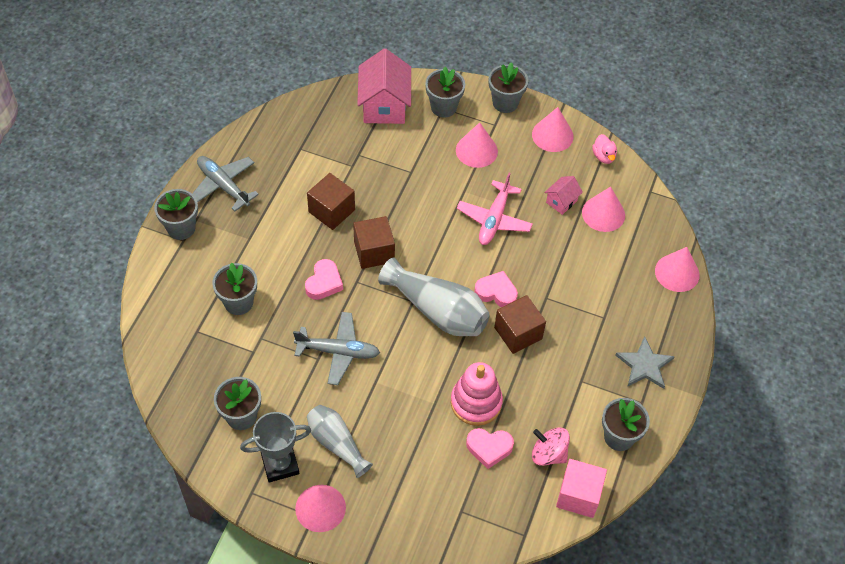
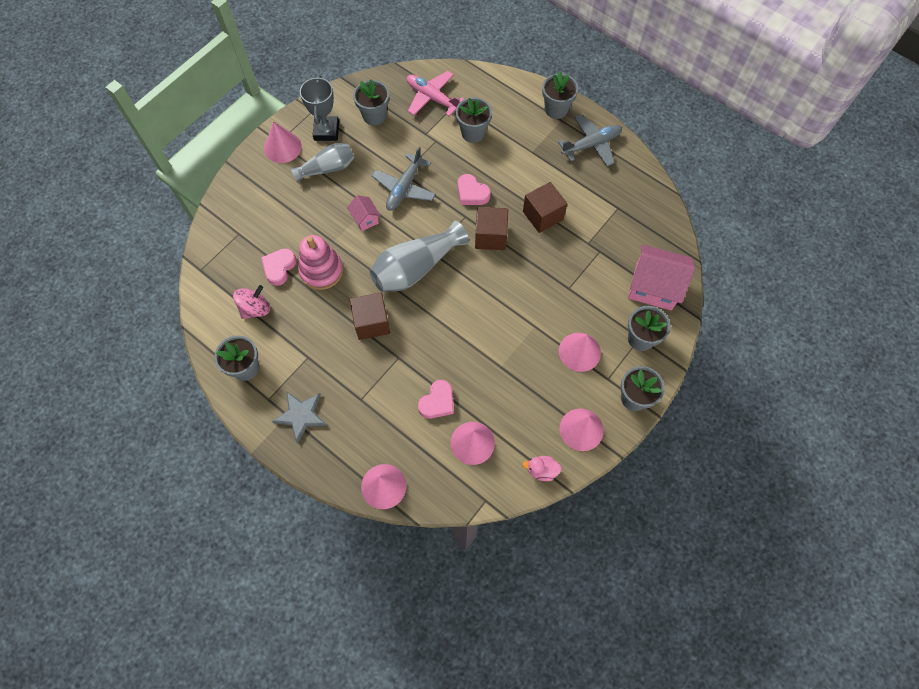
camera: 110 degrees right, 10 degrees up
pink plane [457,173,533,245] -> pink plane moved to [407,71,464,116]
pink heart [474,271,518,307] -> pink heart moved to [418,380,454,419]
pink house [544,176,583,215] -> pink house moved to [347,195,380,231]
pink cube [556,459,607,518] -> none

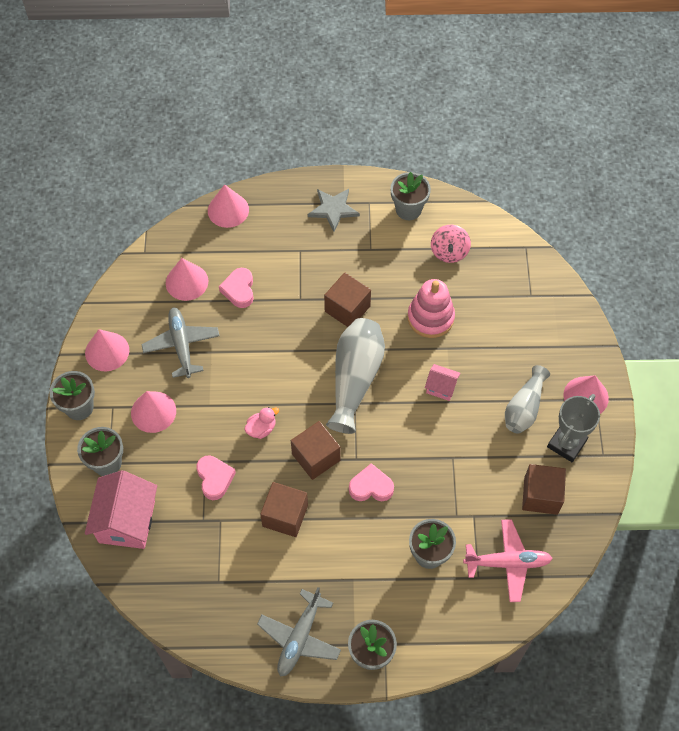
camera: 140 degrees right, 5 degrees down
pink heart [261,248,297,286] -> pink heart moved to [197,456,236,500]
grey trophy [300,75,339,141] -> grey trophy turned 75 degrees clockwise [547,394,600,462]
grey flower pot [353,79,389,126] -> brown cube [522,464,566,515]
grey plane [372,147,436,211] -> grey plane moved to [141,307,220,378]
pink duck [522,456,562,481] -> pink duck moved to [244,407,279,439]
pink house [628,244,695,310] -> pink house turned 60 degrees counterclockwise [85,470,157,549]

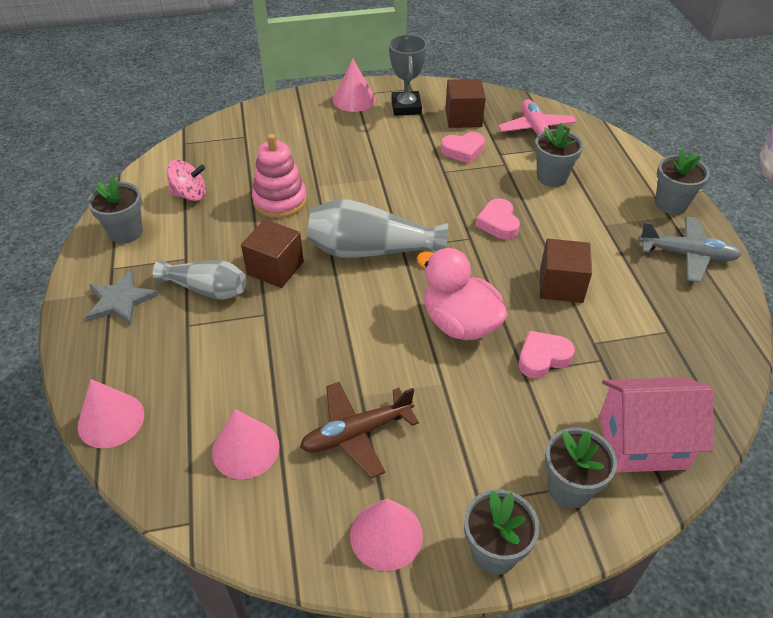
camera: 100 degrees left, 15 degrees down
pink cone [131,391,176,433] -> none
grey plane [141,307,220,378] -> brown plane [300,382,419,478]
pink heart [219,268,254,308] -> pink heart moved to [441,132,485,164]
pink duck [244,407,279,439] -> pink duck [417,248,508,340], size x2.12
brown cube [291,421,341,480] -> none
pink house [425,364,461,401] -> none
grey vase [505,365,550,433] -> grey vase moved to [153,259,246,300]
grey trophy [547,394,600,462] -> grey trophy turned 60 degrees clockwise [389,34,427,116]

